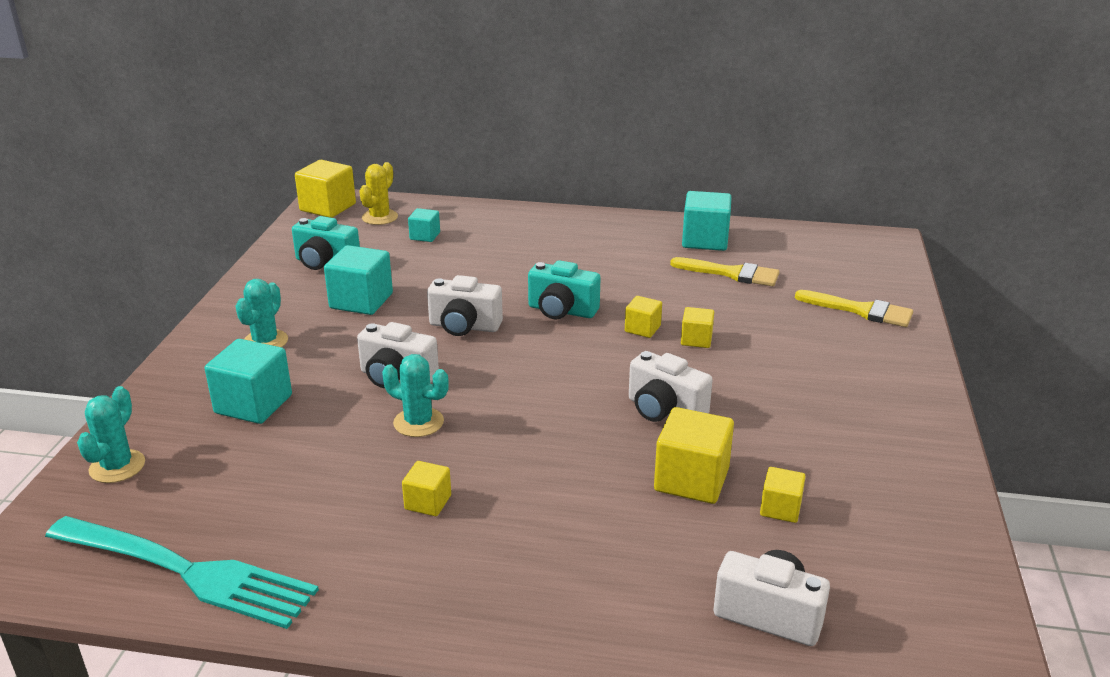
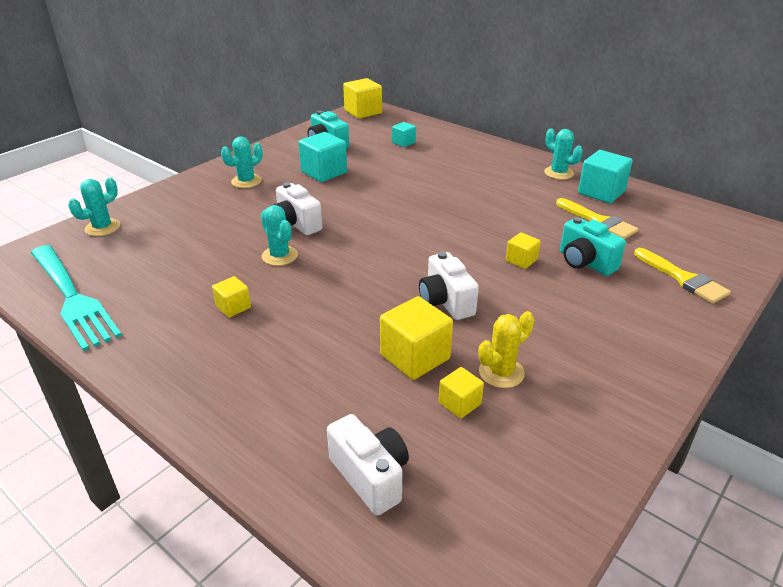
camera: 30 degrees right, 5 degrees up
turquoise cube [205,339,292,424] -> none
yellow cactus [359,162,398,225] -> yellow cactus moved to [478,311,534,388]
white camera [427,275,503,336] -> none
turquoise camera [528,260,600,319] -> turquoise camera moved to [560,217,626,276]
yellow cube [625,296,662,338] -> none
none -> turquoise cactus [544,129,583,180]

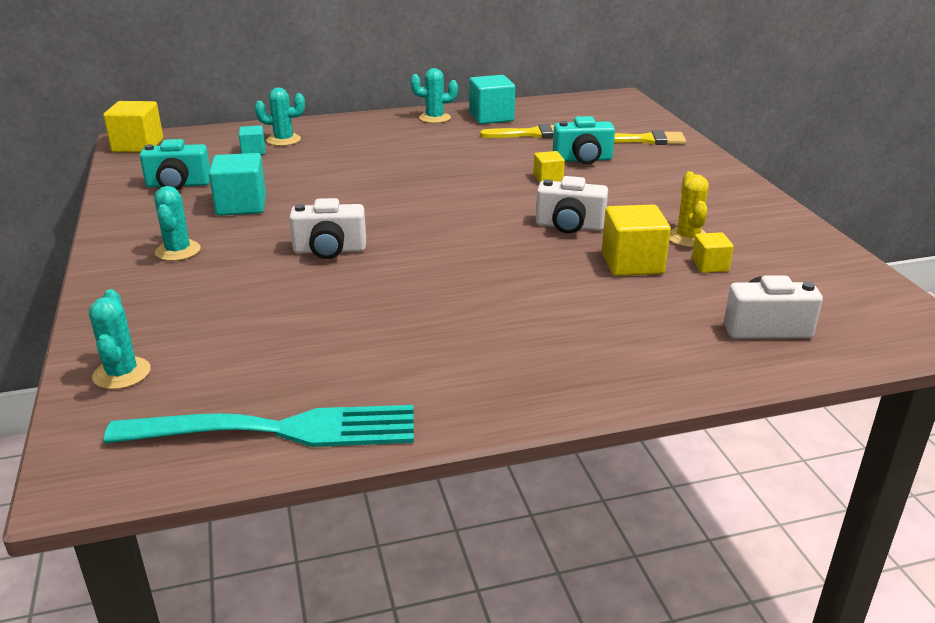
camera: 55 degrees left, 5 degrees down
yellow cube [212,276,251,318] -> none
turquoise cactus [261,205,298,266] -> turquoise cactus moved to [255,88,305,146]

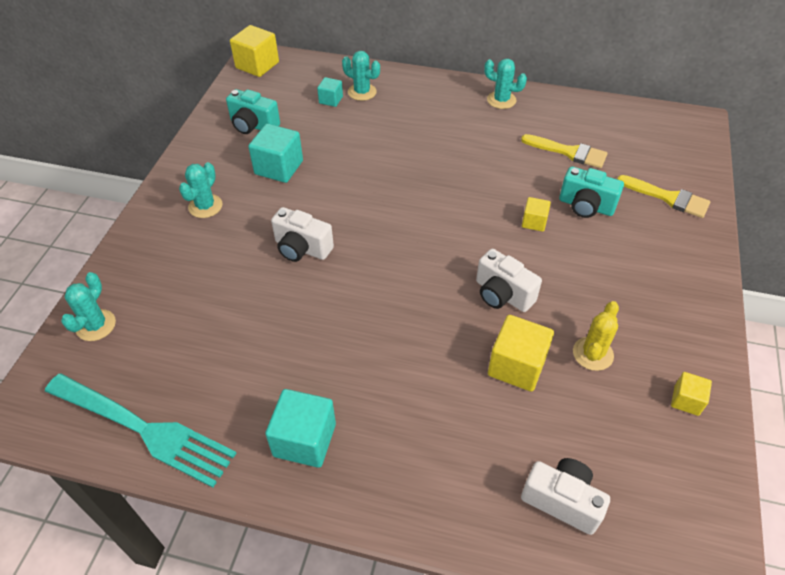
camera: 30 degrees right, 20 degrees up
turquoise cube [469,75,515,124] -> turquoise cube moved to [265,389,336,468]
yellow cube [692,232,734,273] -> yellow cube moved to [671,372,712,416]

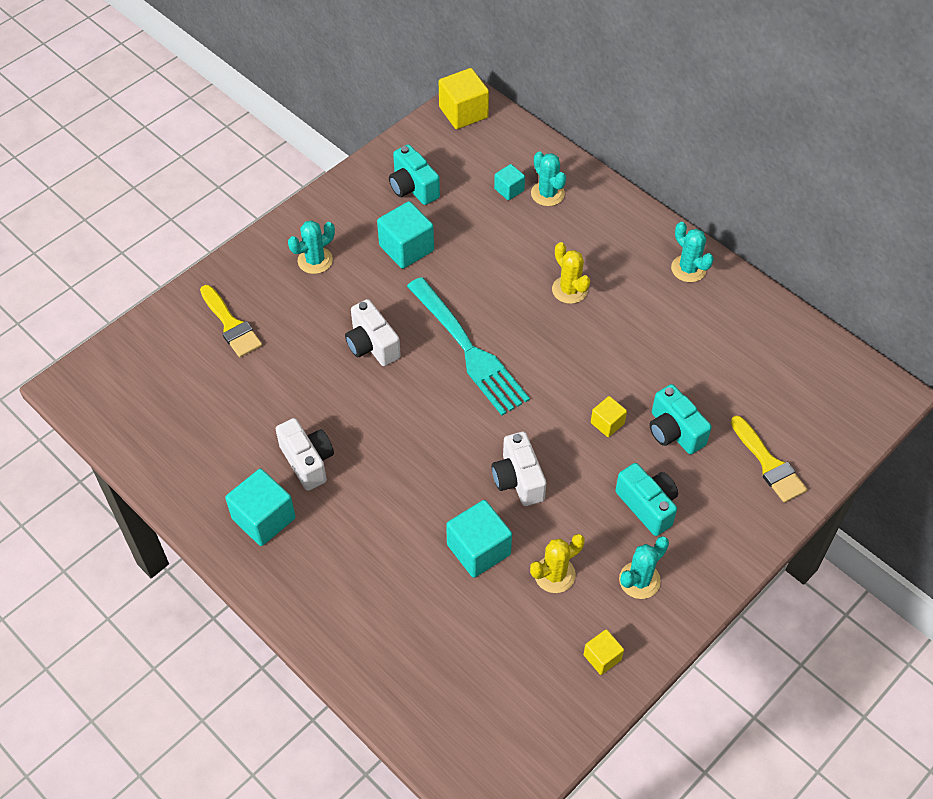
camera: 30 degrees right, 5 degrees up
turquoise fork [45,374,236,488] -> turquoise fork moved to [407,277,530,416]
turquoise cactus [61,272,116,341] -> turquoise cactus moved to [619,536,669,599]
yellow cube [488,315,554,392] -> turquoise cube [446,500,512,578]
yellow brush [521,134,608,168] -> yellow brush moved to [200,285,262,357]
white camera [521,458,610,535] -> white camera moved to [276,418,334,491]
none -> yellow cactus [552,242,590,304]
none -> turquoise camera [615,463,678,536]

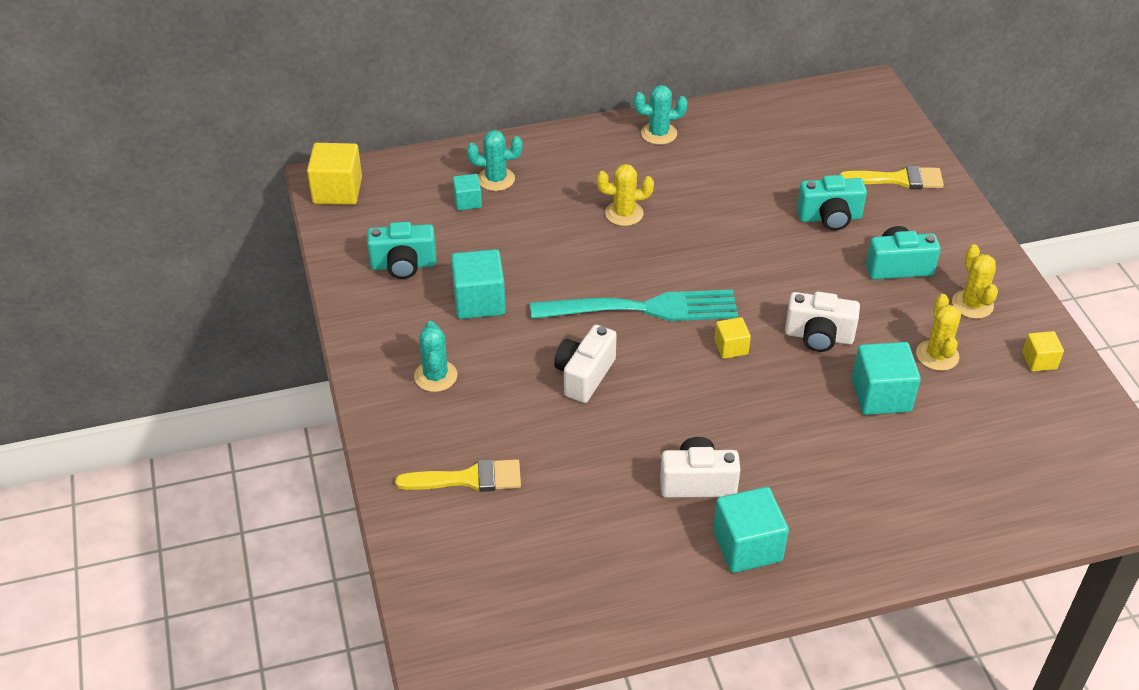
camera: 60 degrees left, 10 degrees down
white camera [345,299,401,366] -> white camera turned 120 degrees clockwise [554,325,617,403]
yellow cube [591,396,627,437] -> yellow cube moved to [714,317,751,359]
turquoise cactus [619,536,669,599] -> yellow cactus [952,244,998,319]

